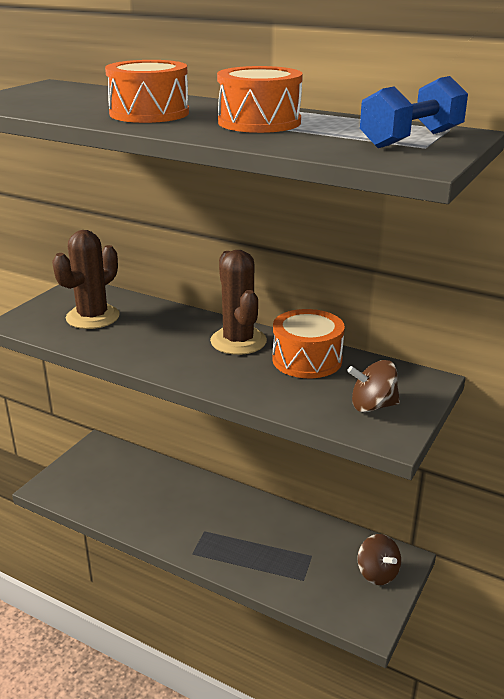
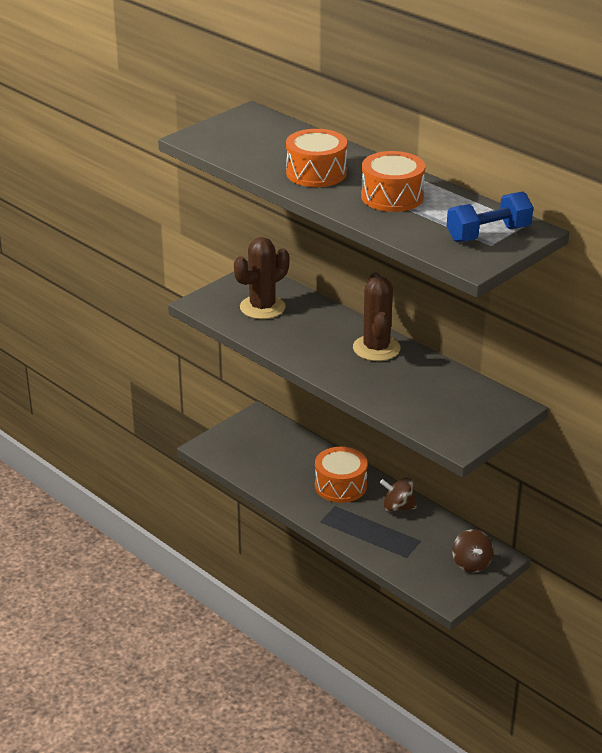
camera: 15 degrees right, 5 degrees up
orange drum [273,309,345,378] -> orange drum moved to [315,447,368,503]
brown spinning top [347,360,400,412] -> brown spinning top moved to [380,477,417,512]

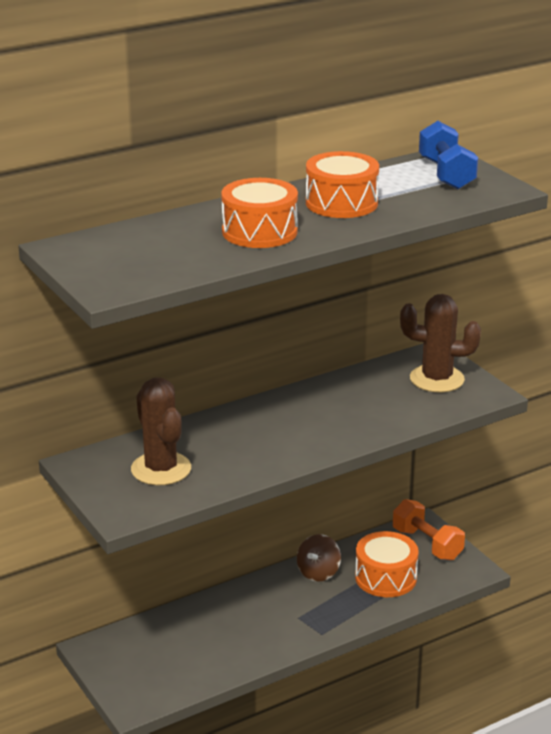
camera: 75 degrees left, 5 degrees down
orange drum [315,447,368,503] -> orange drum moved to [355,531,419,597]
brown cactus [353,272,400,361] -> brown cactus moved to [400,294,481,392]
brown spinning top [452,529,493,572] -> orange dumbbell [393,499,465,560]

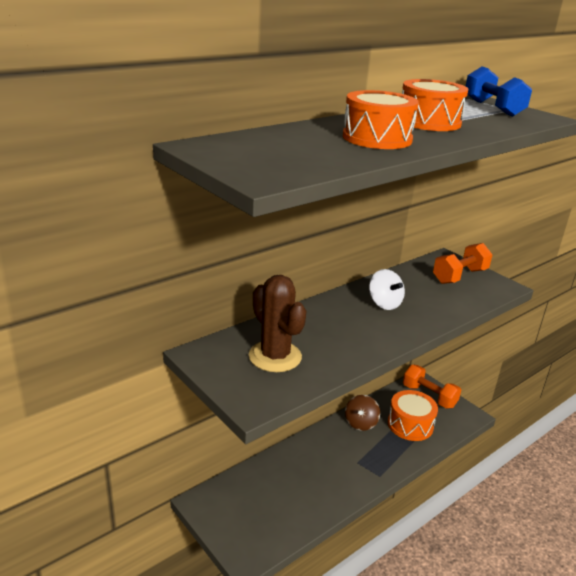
camera: 10 degrees left, 0 degrees up
brown cactus [400,294,481,392] -> orange dumbbell [433,243,492,284]
none -> white spinning top [369,269,405,310]

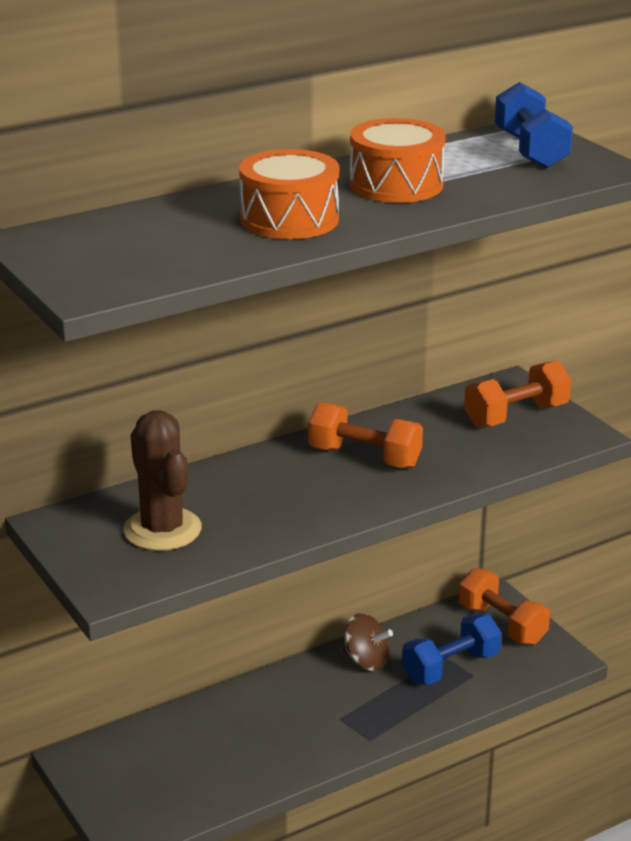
camera: 10 degrees right, 0 degrees up
brown spinning top [345,395,380,431] -> brown spinning top turned 90 degrees counterclockwise [341,613,393,671]
white spinning top [369,269,405,310] -> orange dumbbell [308,402,423,469]
orange drum [388,390,438,441] -> blue dumbbell [402,614,501,685]

